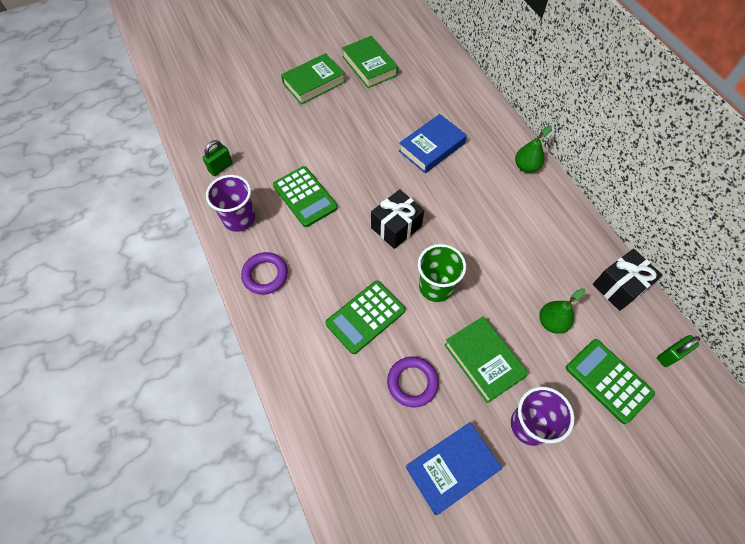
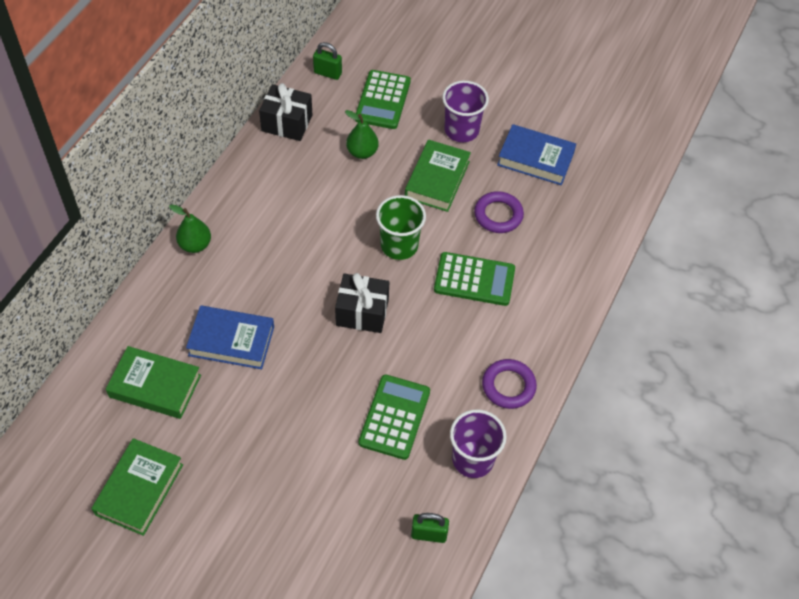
camera: 130 degrees left, 5 degrees down
green book [281,53,345,105] -> green book moved to [106,346,201,419]

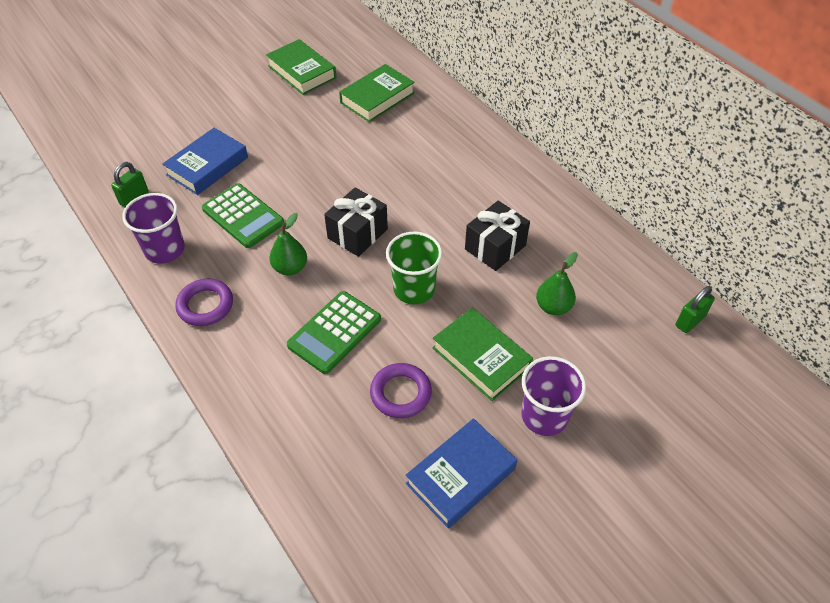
camera: 120 degrees right, 5 degrees down
green pear [169,205,211,253] -> green pear moved to [270,213,307,275]
blue book [186,305,274,369] -> blue book moved to [162,128,248,195]
black gift [259,83,312,141] -> black gift moved to [465,201,530,271]
green calculator [355,70,411,129] -> none

